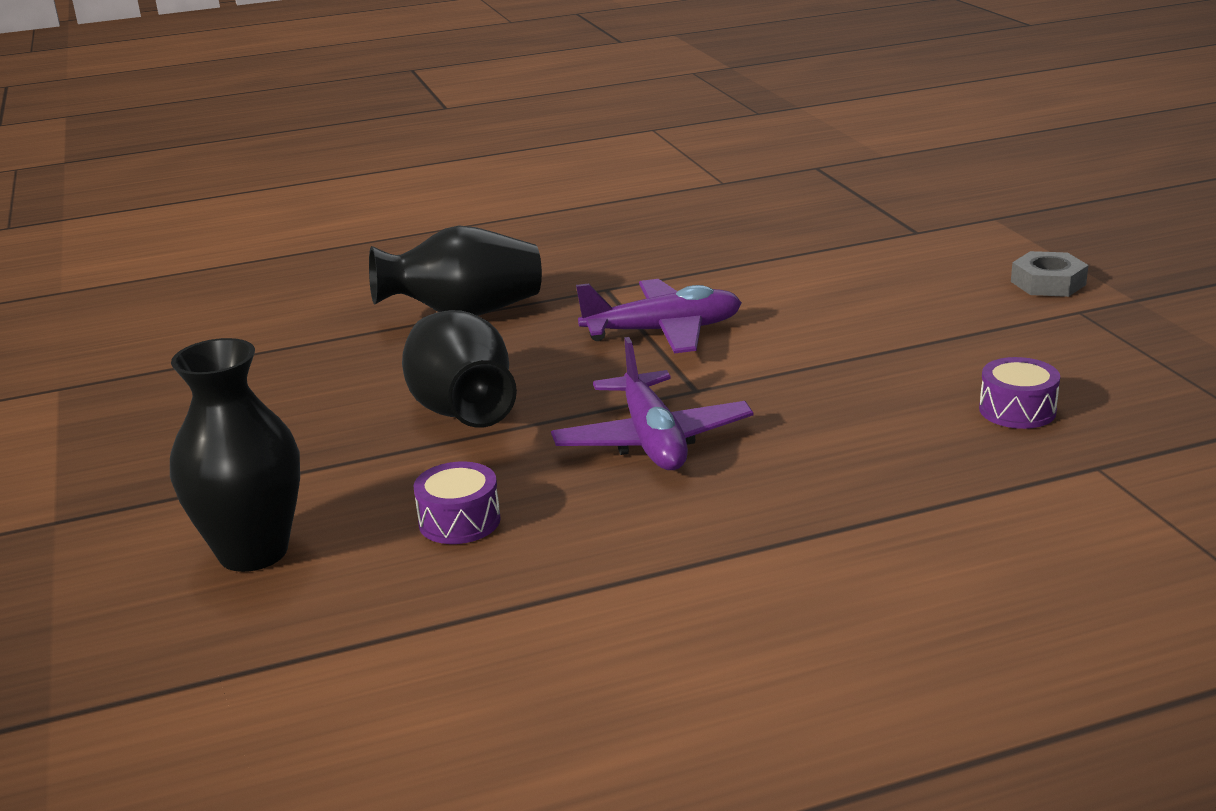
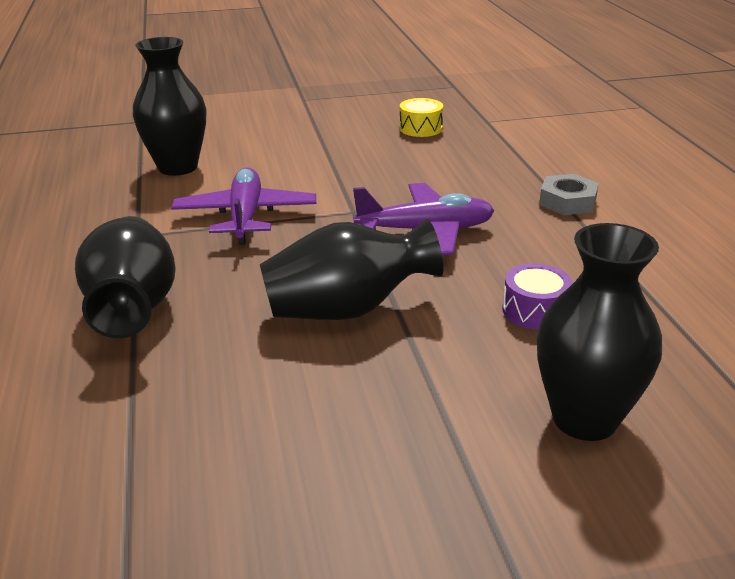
camera: 85 degrees left, 5 degrees up
purple drum [979,357,1060,429] -> yellow drum [399,98,443,137]
grey nut [1011,251,1088,297] -> grey nut moved to [539,174,599,215]
none -> black vase [133,37,206,176]

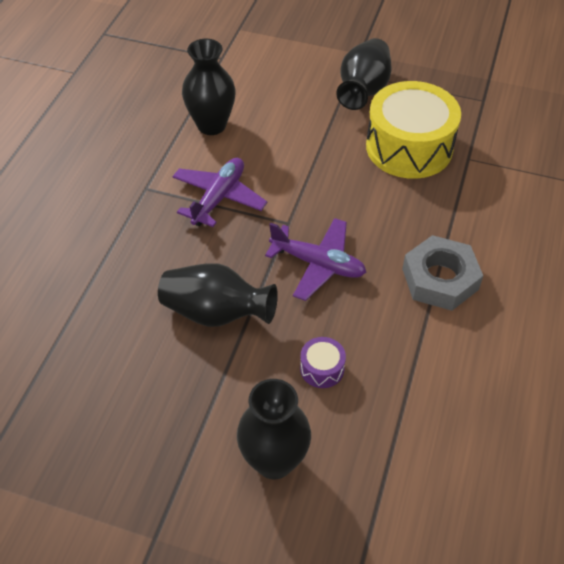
camera: 30 degrees right, 20 degrees up
black vase [75,216,176,338] -> black vase moved to [336,38,392,110]
yellow drum [399,98,443,137] -> yellow drum [366,81,461,179], size x2.41
grey nut [539,174,599,215] -> grey nut [402,235,483,311], size x1.64

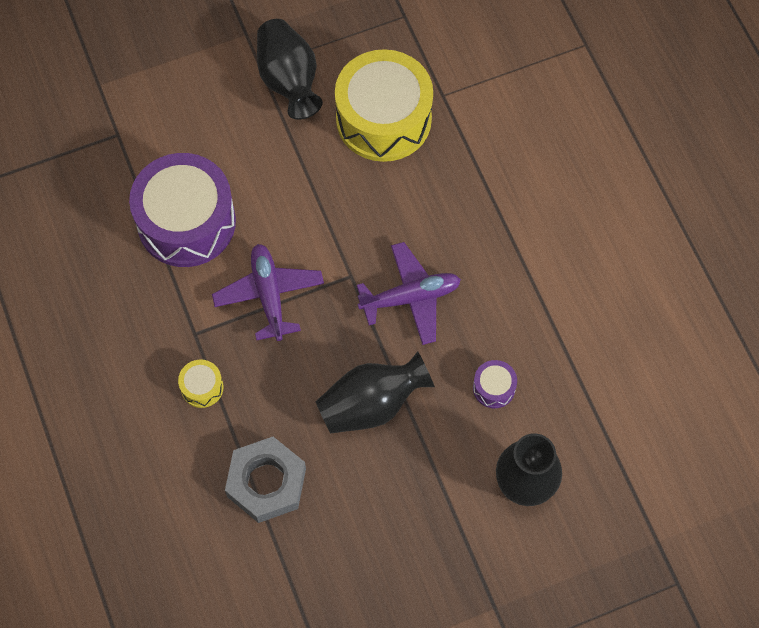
camera: 40 degrees left, 15 degrees up
black vase [182,39,236,135] -> purple drum [129,153,236,267]
grey nut [402,235,483,311] -> grey nut moved to [225,437,306,523]
none -> yellow drum [178,359,224,408]

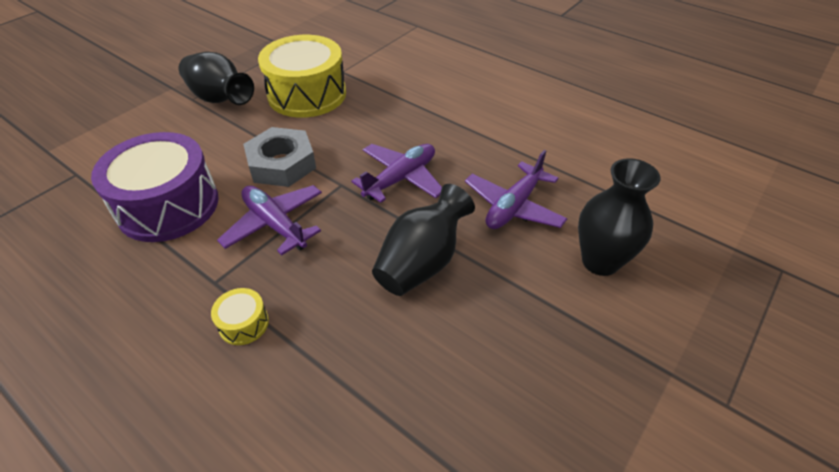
camera: 30 degrees left, 20 degrees down
grey nut [225,437,306,523] -> grey nut moved to [243,127,316,187]
purple drum [473,360,517,408] -> purple plane [465,150,568,229]

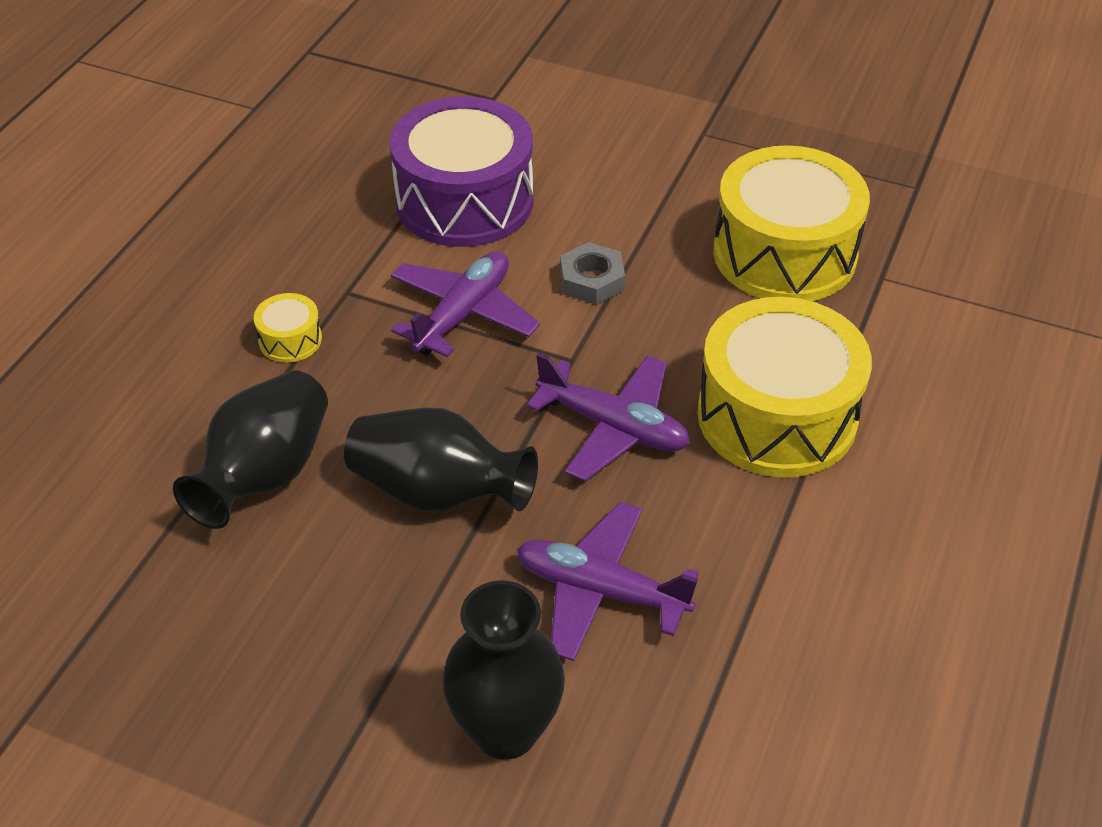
camera: 75 degrees right, 0 degrees up
black vase [179,52,254,105] -> black vase moved to [173,370,328,529]
grey nut [243,127,316,187] -> grey nut [560,242,625,305], size x0.61
none -> yellow drum [697,297,872,477]

